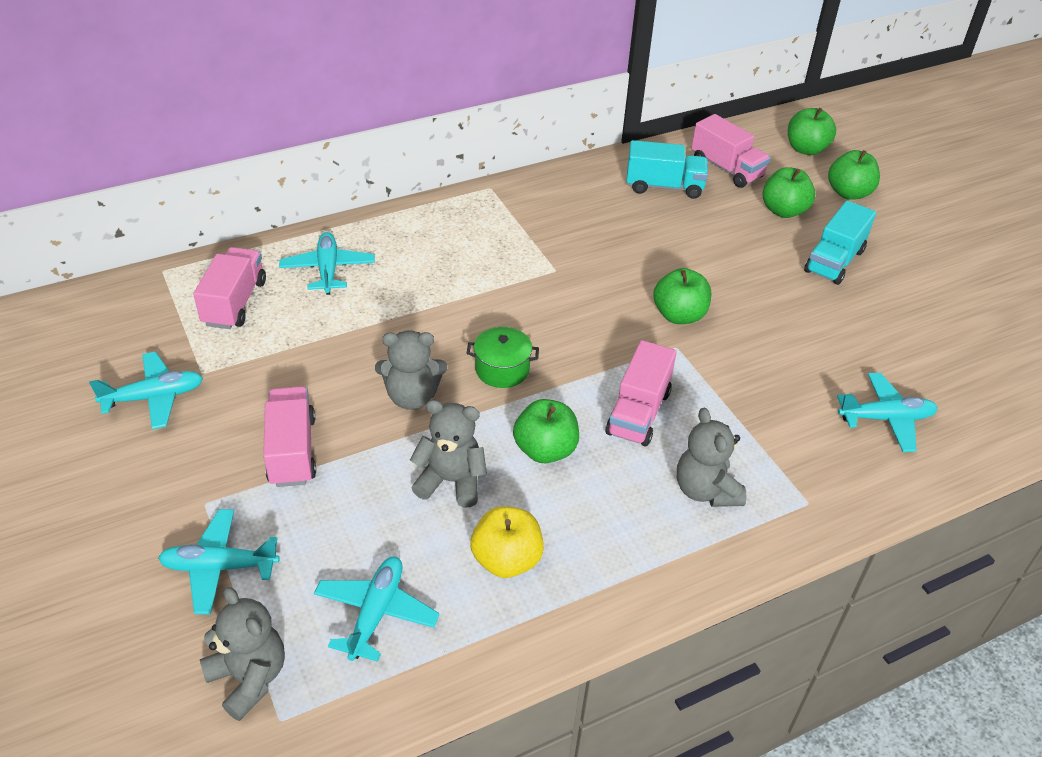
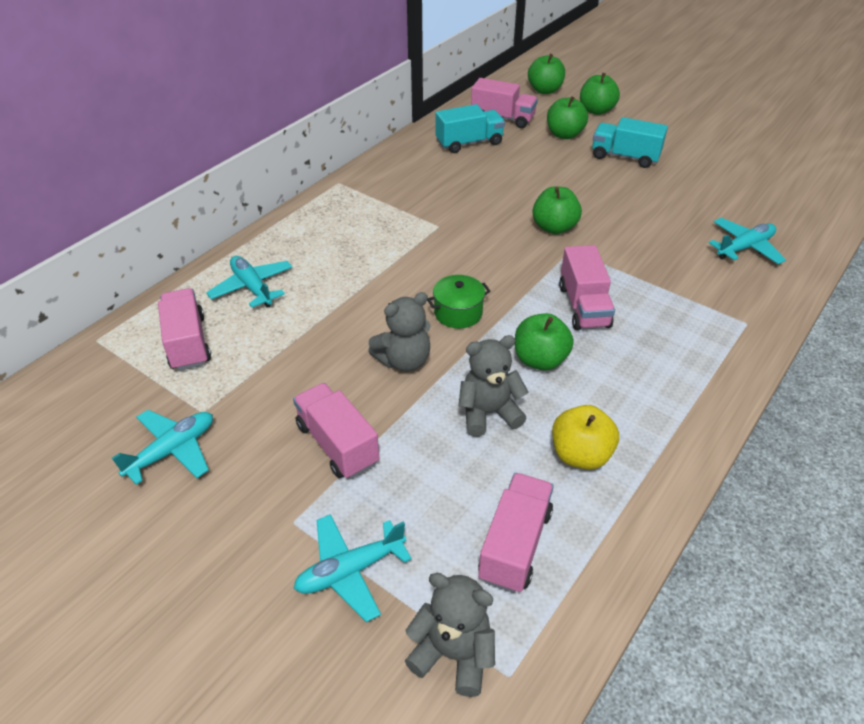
camera: 25 degrees left, 0 degrees up
turquoise plane [314,556,440,662] -> pink truck [478,473,554,593]
grey teddy bear [677,408,746,507] -> none
turquoise truck [804,201,876,285] -> turquoise truck turned 105 degrees clockwise [592,117,668,168]

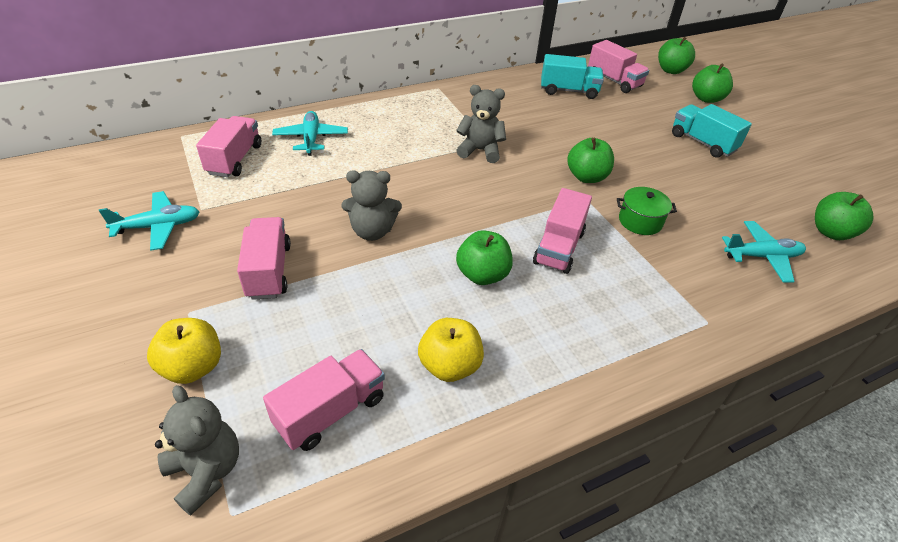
camera: 25 degrees right, 0 degrees up
turquoise plane [294,514,412,622] -> yellow apple [147,318,221,384]
green pot [427,275,491,328] -> green pot moved to [617,187,677,235]
grey teddy bear [458,335,528,437] -> grey teddy bear moved to [456,85,506,163]
green apple [547,96,588,139] -> green apple moved to [815,192,873,240]

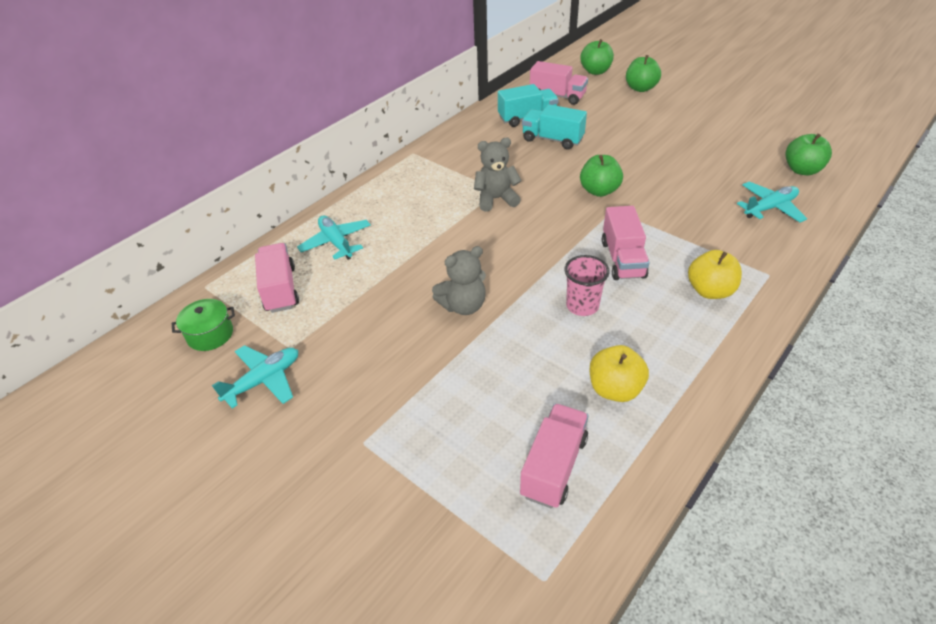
camera: 20 degrees left, 0 degrees up
yellow apple [147,318,221,384] -> yellow apple moved to [688,250,742,299]
grey teddy bear [155,385,239,516] -> none
pink truck [237,217,291,300] -> none
green apple [456,230,513,285] -> pink cup [564,255,610,316]
green pot [617,187,677,235] -> green pot moved to [172,299,235,351]
turquoise truck [672,104,752,158] -> turquoise truck moved to [522,104,587,149]

